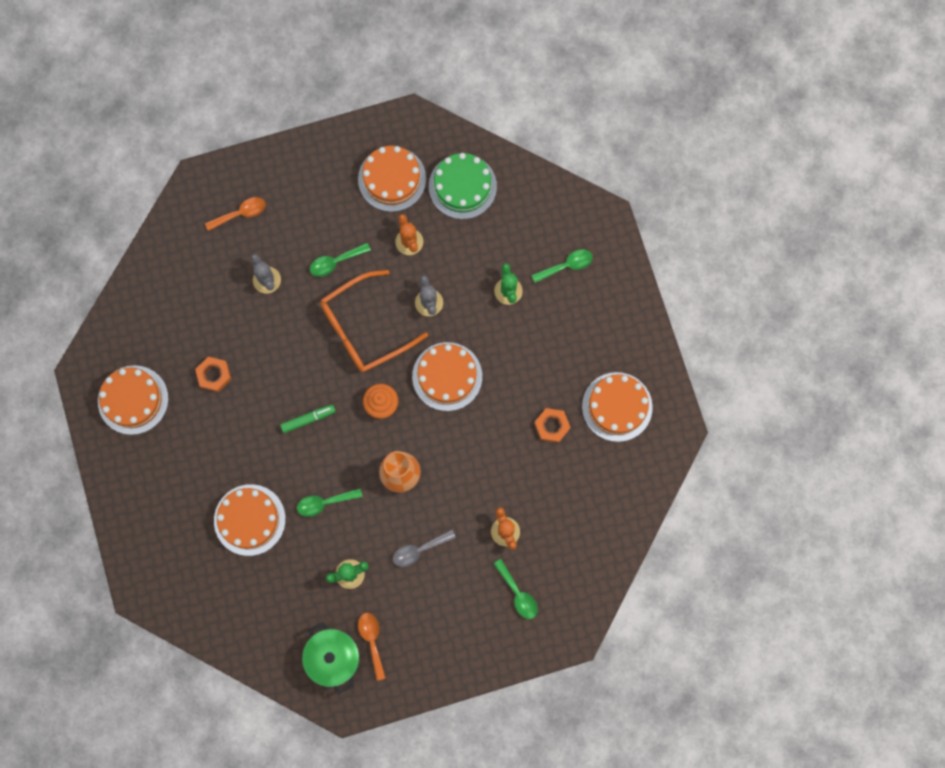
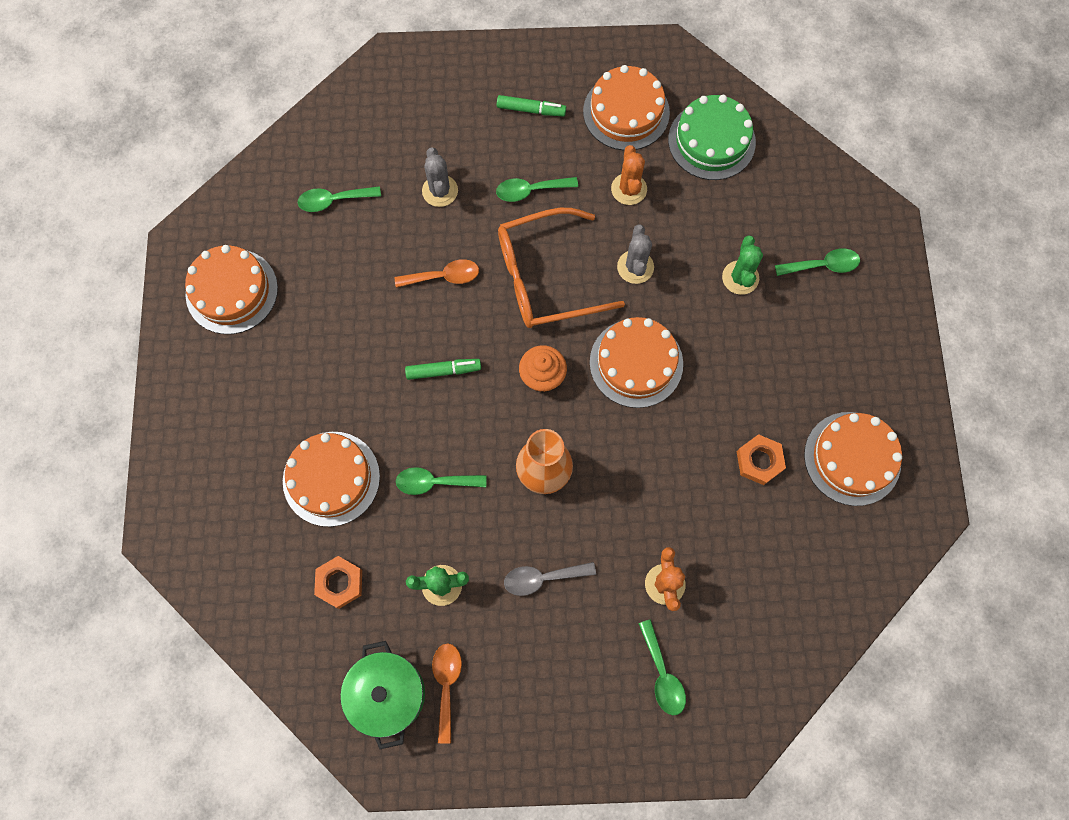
camera: 15 degrees right, 5 degrees down
orange nut [195,357,231,392] -> orange nut moved to [314,556,362,609]
orange spoon [205,197,266,231] -> orange spoon moved to [395,259,479,288]
none -> green spoon [298,186,381,212]
none -> green marker [497,95,566,116]

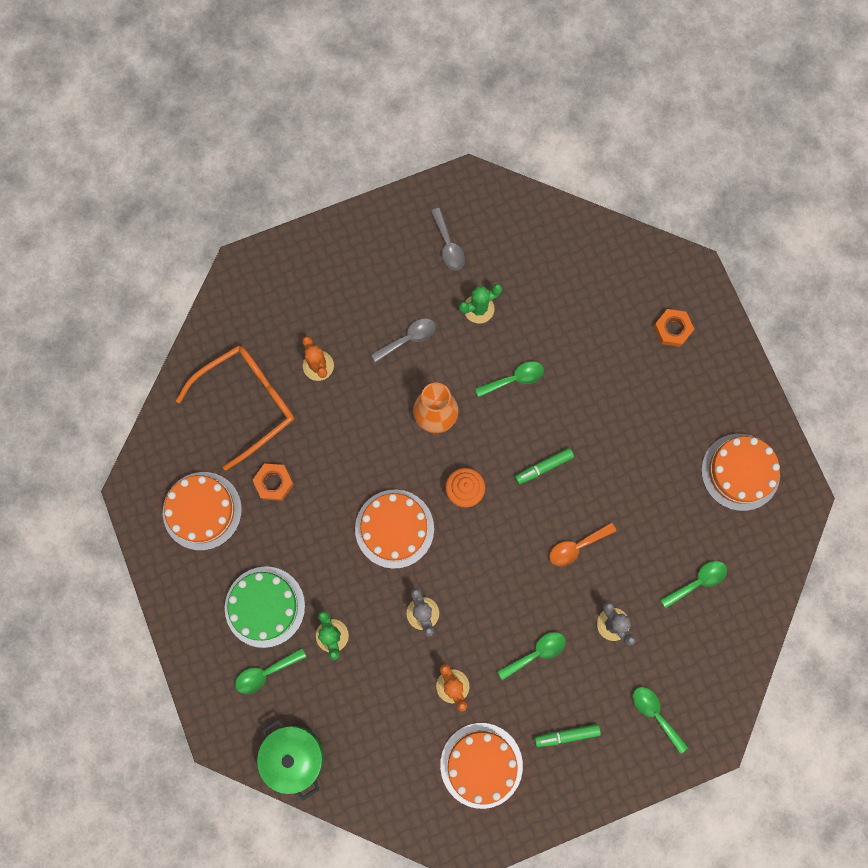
camera: 160 degrees right, 5 degrees up
orange cake [283,432,380,527] -> none
orange nut [314,556,362,609] -> orange nut moved to [653,309,694,347]
green pot [340,641,425,749] -> green pot moved to [257,719,324,800]
orange spoon [432,643,462,744] -> grey spoon [431,208,465,271]
orange glasses [498,208,625,328] -> orange glasses moved to [176,345,294,471]
green spoon [639,620,686,715] -> green spoon moved to [633,687,688,754]
green cake [668,95,756,180] -> green cake moved to [225,566,305,648]

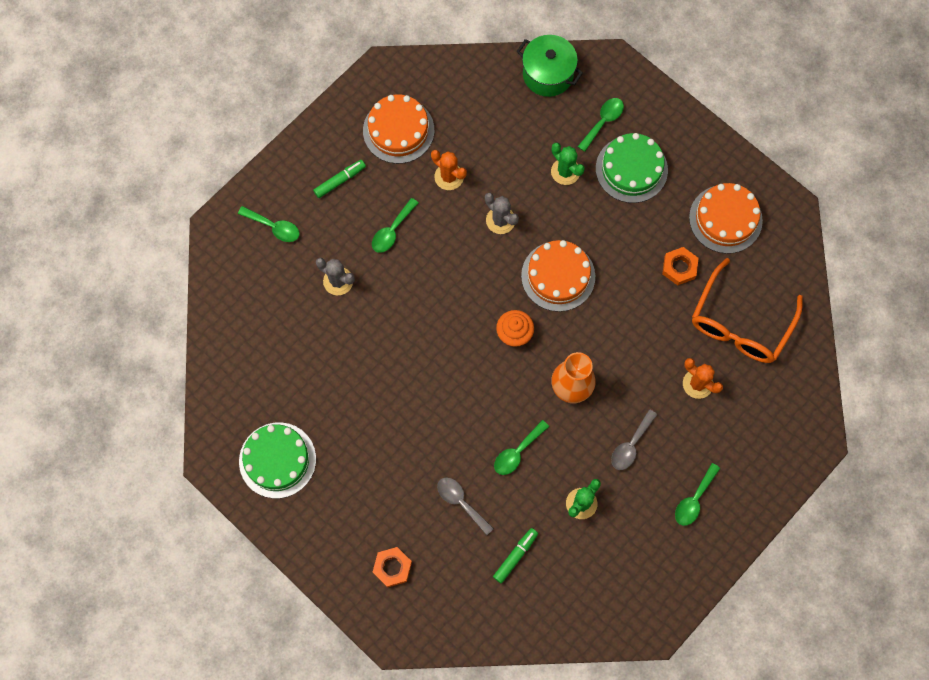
camera: 155 degrees right, 5 degrees down
grey spoon [431,208,465,271] -> grey spoon moved to [437,477,494,535]
green marker [515,448,574,484] -> green marker moved to [493,528,538,584]
orange spoon [549,522,616,566] -> none
green spoon [660,561,727,608] -> green spoon moved to [675,463,720,526]
orange cake [701,434,780,511] -> green cake [239,422,316,499]

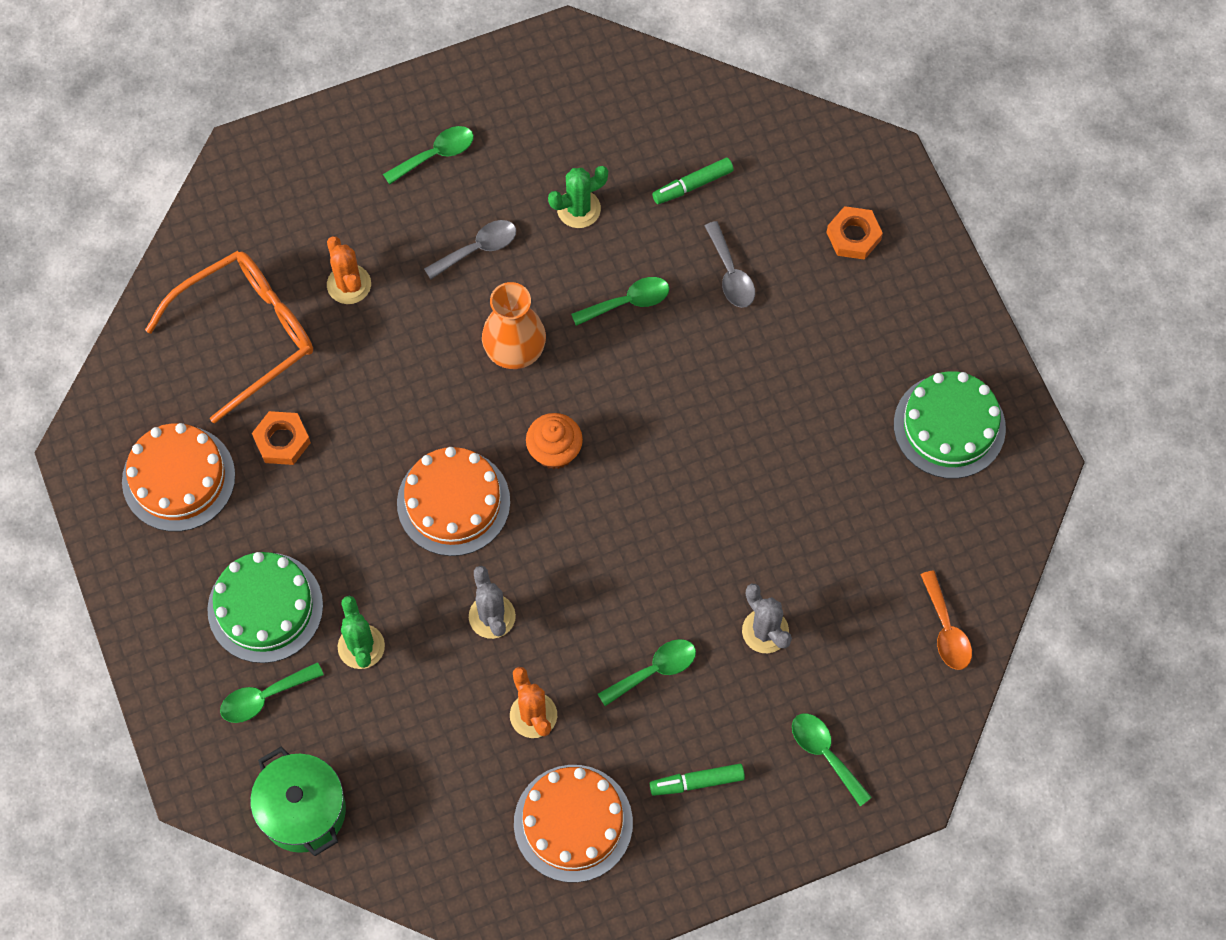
camera: 155 degrees left, 5 degrees down
none -> orange spoon [920,570,972,670]

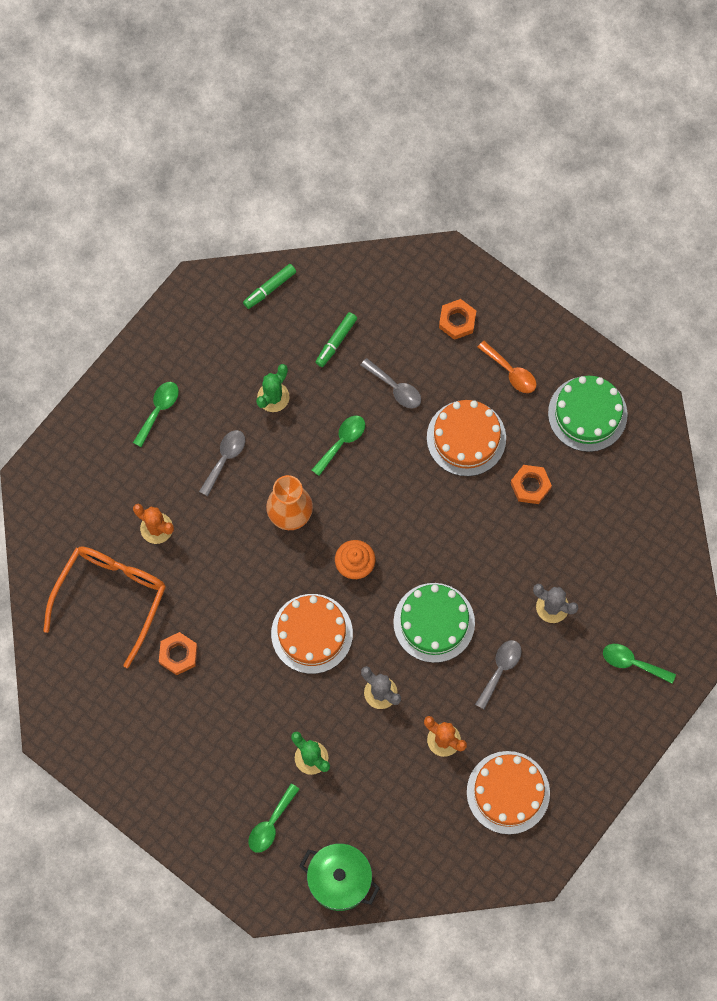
camera: 30 degrees left, 5 degrees up
orange cake [122,423,235,532] -> orange cake moved to [427,400,506,476]
green cake [207,552,323,663] -> green cake moved to [393,583,475,663]
green spoon [598,639,696,706] -> grey spoon [475,640,522,709]
green marker [650,764,745,796] -> green marker moved to [243,264,296,309]
orange spoon [920,570,972,670] -> orange spoon moved to [478,341,537,393]
none -> orange nut [511,465,552,504]

